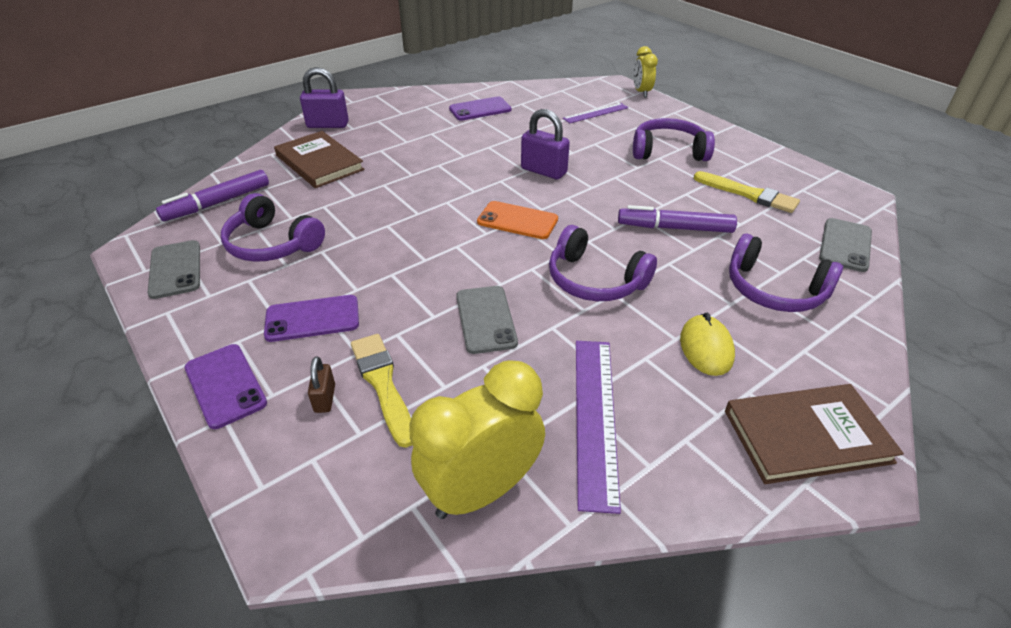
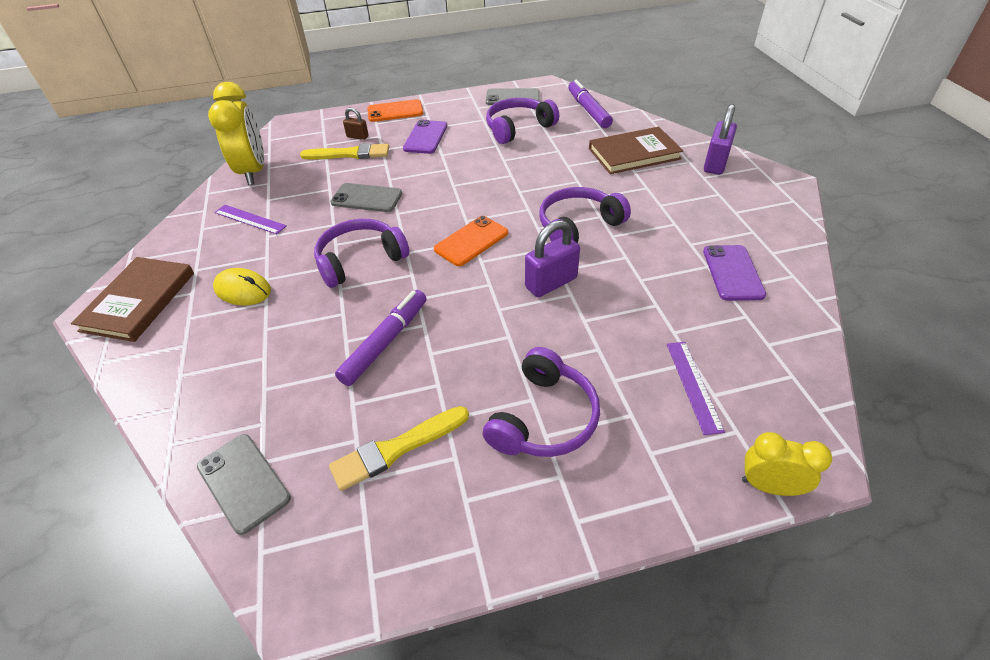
camera: 115 degrees right, 5 degrees up
purple phone [185,344,267,429] -> orange phone [367,99,423,122]
purple ruler [576,341,621,514] -> purple ruler [214,205,287,234], size x0.61
purple headphones [729,234,843,312] -> purple headphones moved to [539,187,631,243]

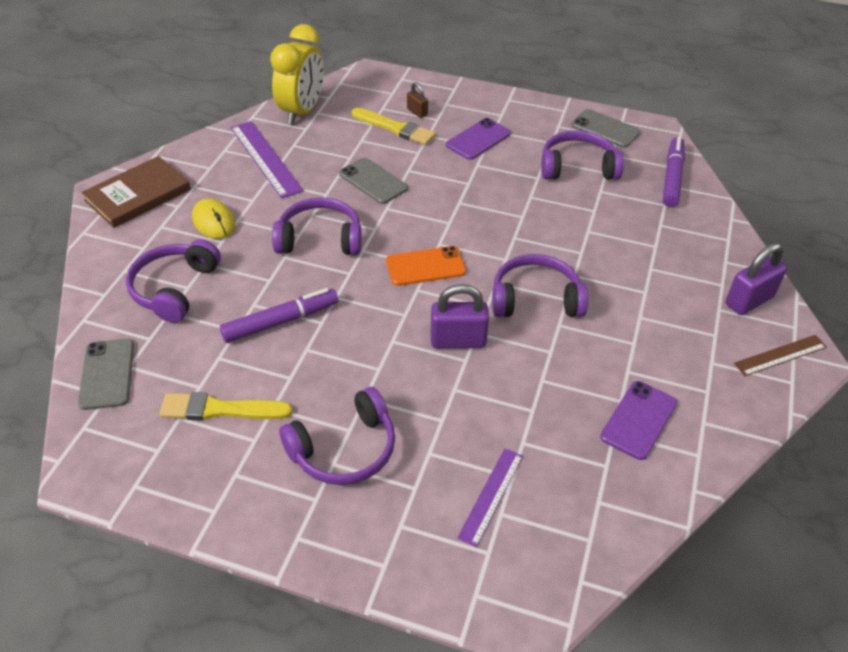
camera: 30 degrees right, 0 degrees up
purple ruler [214,205,287,234] -> purple ruler [231,121,304,199], size x1.63
orange phone [367,99,423,122] -> none
brown book [589,127,683,174] -> none
yellow clock [742,432,832,496] -> none
none -> purple headphones [126,239,221,323]
none -> brown ruler [734,335,827,376]

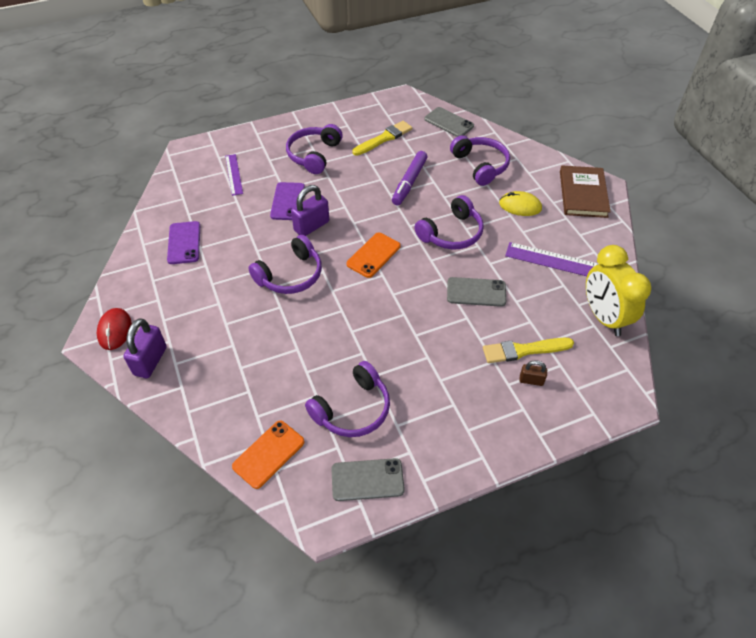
camera: 140 degrees right, 5 degrees up
purple phone [446,118,511,160] -> purple phone moved to [270,182,305,220]
purple marker [663,137,685,207] -> orange phone [232,421,304,489]
brown ruler [734,335,827,376] -> red mouse [97,308,132,350]

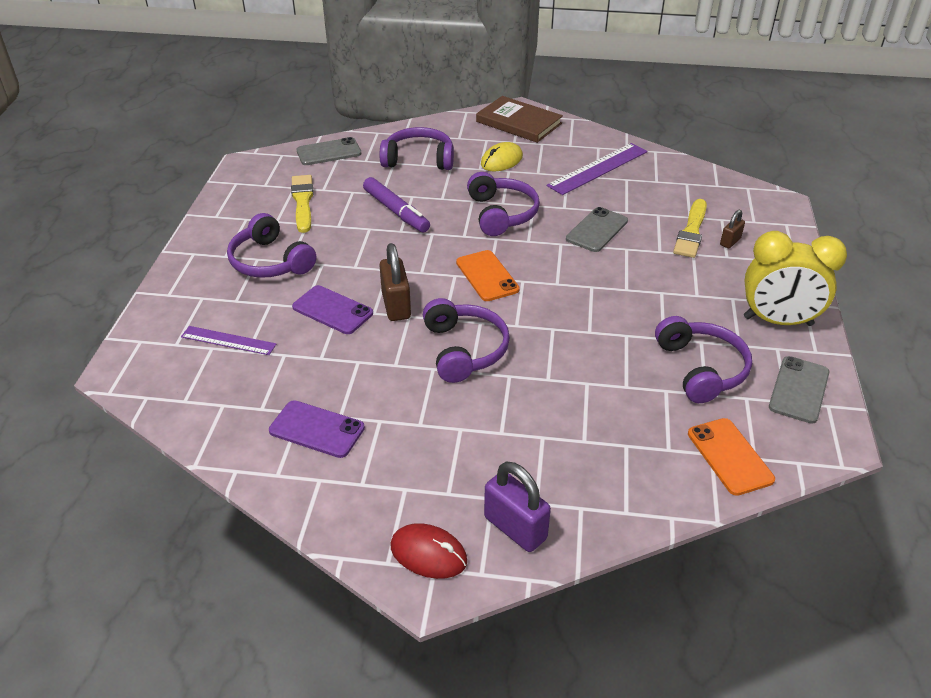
camera: 60 degrees left, 10 degrees down
purple padlock [291,185,329,236] -> brown padlock [379,243,411,321]
yellow clock [586,245,651,336] -> yellow clock moved to [744,231,847,326]

